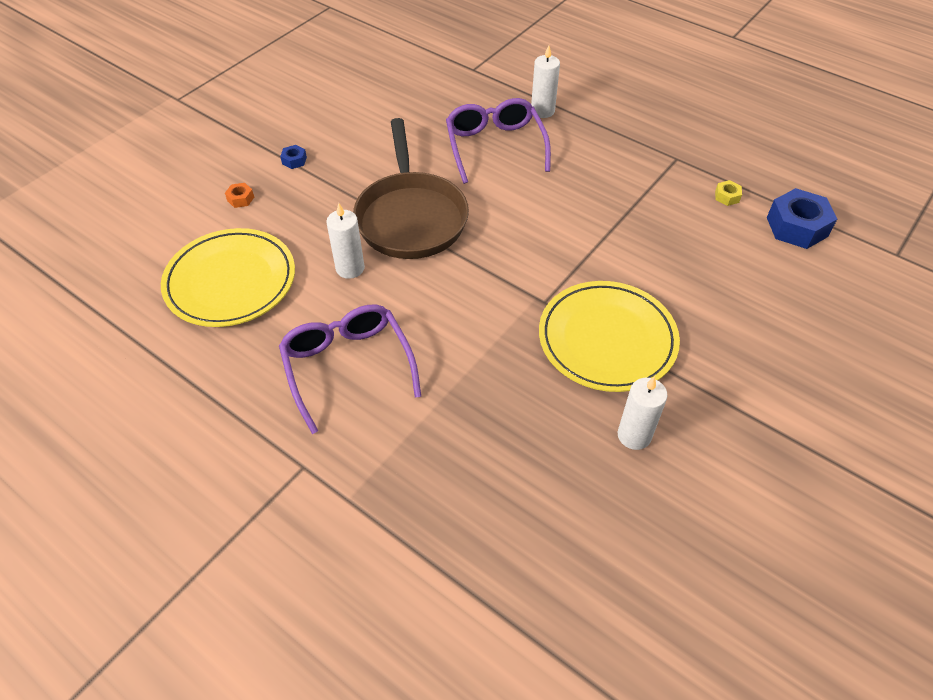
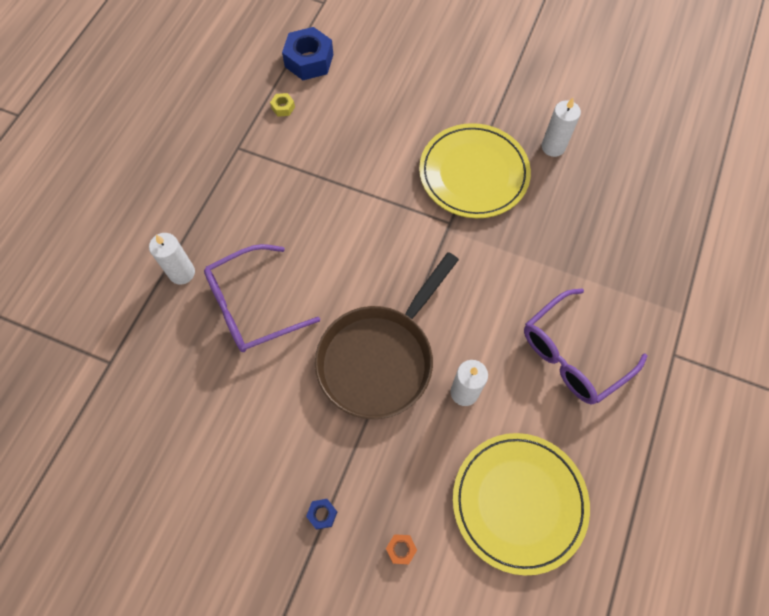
camera: 105 degrees left, 15 degrees up
brown pan [353,118,469,259] -> brown pan turned 150 degrees clockwise [315,252,459,419]

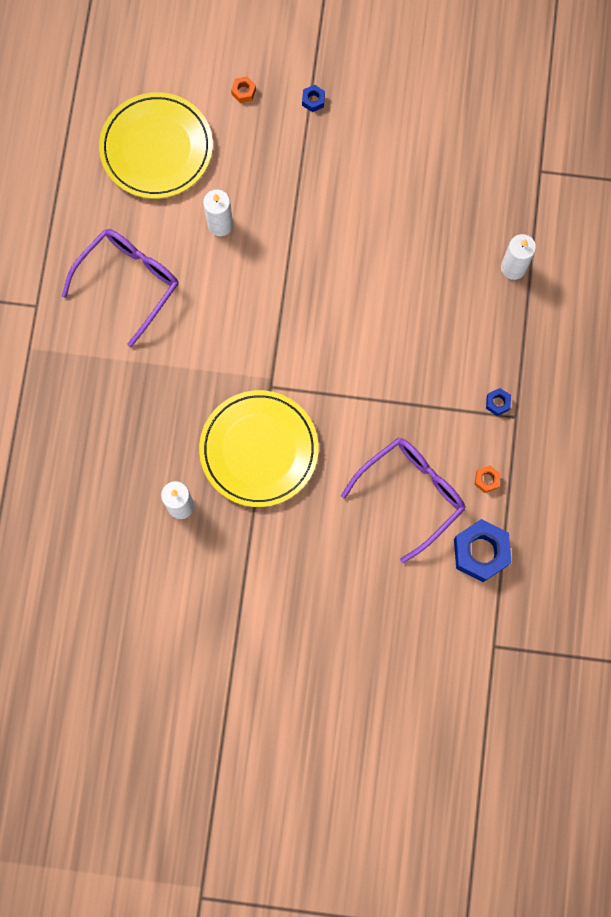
camera: 165 degrees right, 10 degrees up
purple glasses [204,244,320,352] -> purple glasses moved to [341,438,465,563]
yellow nut [270,93,295,117] -> orange nut [474,465,501,493]
brown pan [315,252,459,419] -> none
none -> blue nut [486,388,511,416]

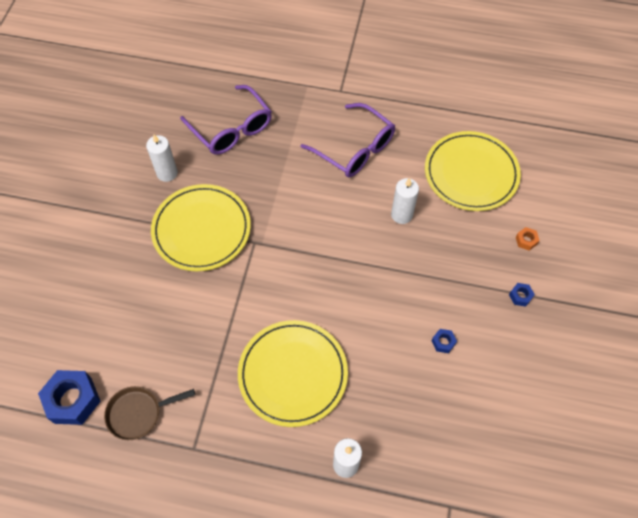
camera: 95 degrees right, 15 degrees down
purple glasses [341,438,465,563] -> purple glasses moved to [180,85,272,155]
orange nut [474,465,501,493] -> brown pan [104,386,195,440]
blue nut [486,388,511,416] -> blue nut moved to [432,329,457,353]
none -> yellow plate [238,320,348,427]

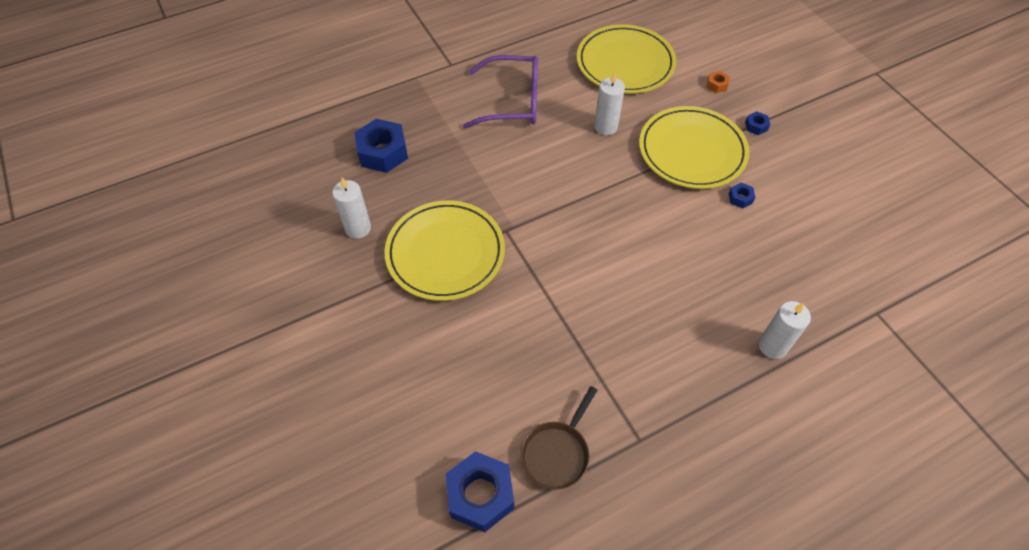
camera: 40 degrees left, 5 degrees down
purple glasses [180,85,272,155] -> blue nut [354,119,408,173]
yellow plate [238,320,348,427] -> yellow plate moved to [639,106,749,189]

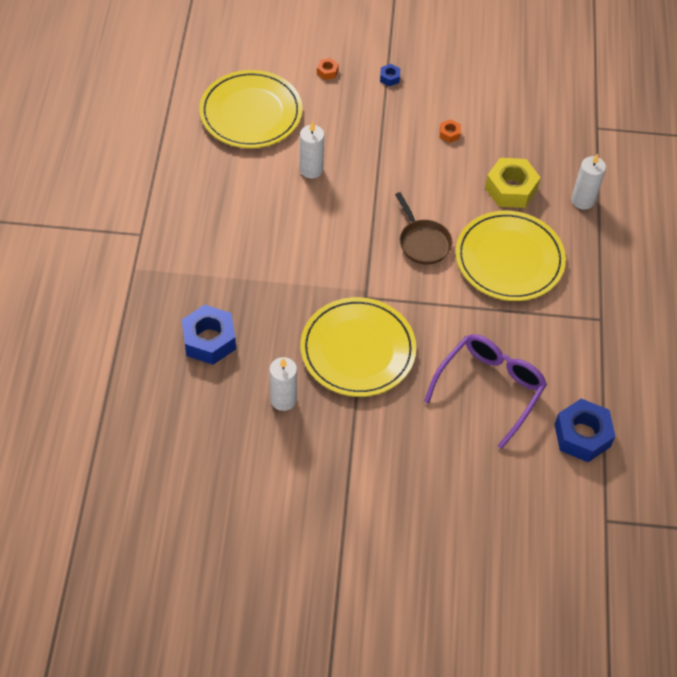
camera: 60 degrees left, 0 degrees up
purple glasses [463,55,538,128] -> purple glasses moved to [424,334,547,449]
brown pan [521,386,598,489] -> brown pan moved to [395,192,452,265]
yellow plate [639,106,749,189] -> yellow plate moved to [455,211,566,301]
blue nut [729,182,755,209] -> orange nut [440,119,461,143]
none -> yellow nut [485,158,541,208]

